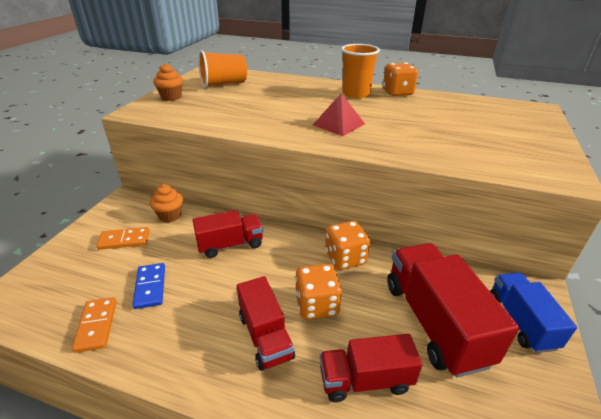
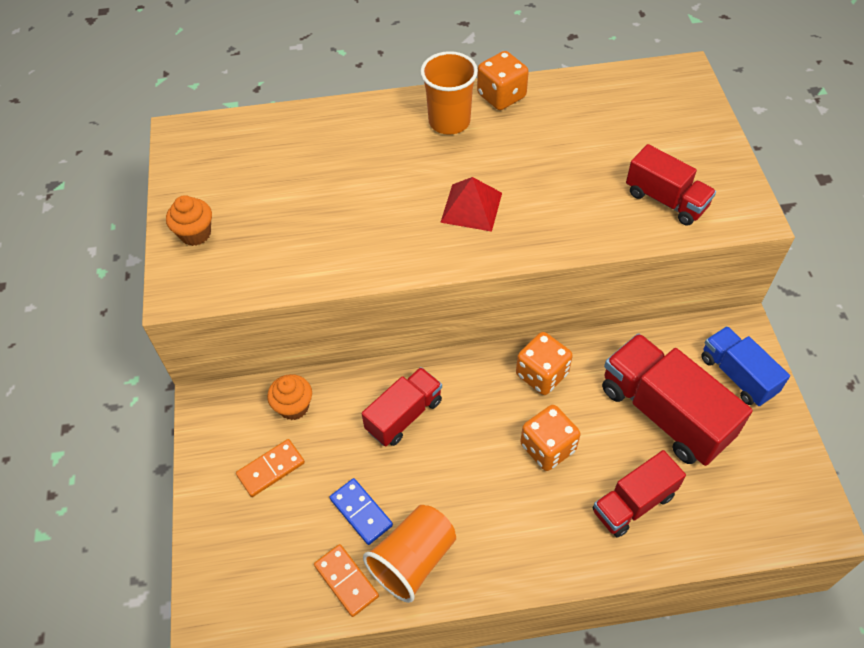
camera: 25 degrees left, 20 degrees up
orange cup [199,50,247,88] -> orange cup moved to [363,505,456,603]
red truck [237,276,295,371] -> red truck moved to [626,144,716,226]

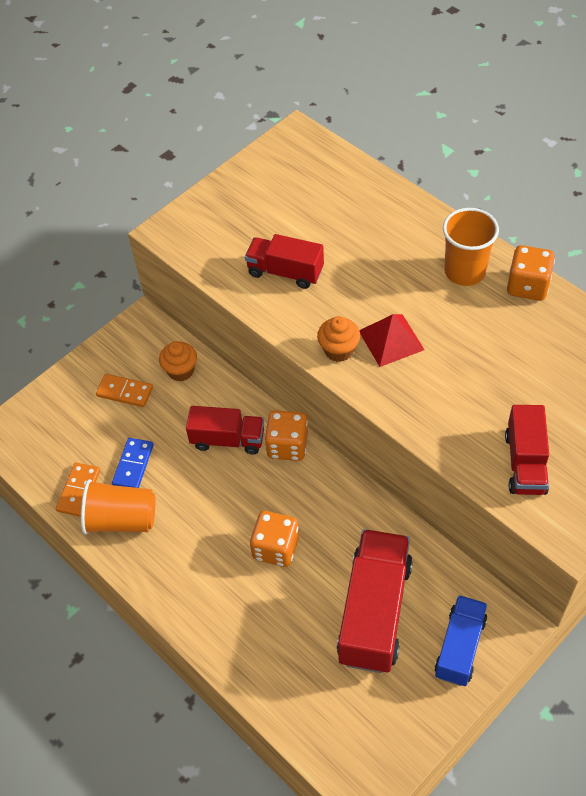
camera: 55 degrees right, 0 degrees up
orange cupcake [166,195,212,246] -> orange cupcake moved to [317,316,360,362]
orange dice [516,332,573,395] -> orange dice moved to [265,410,308,461]
red truck [593,450,686,537] -> red truck moved to [245,234,324,289]

